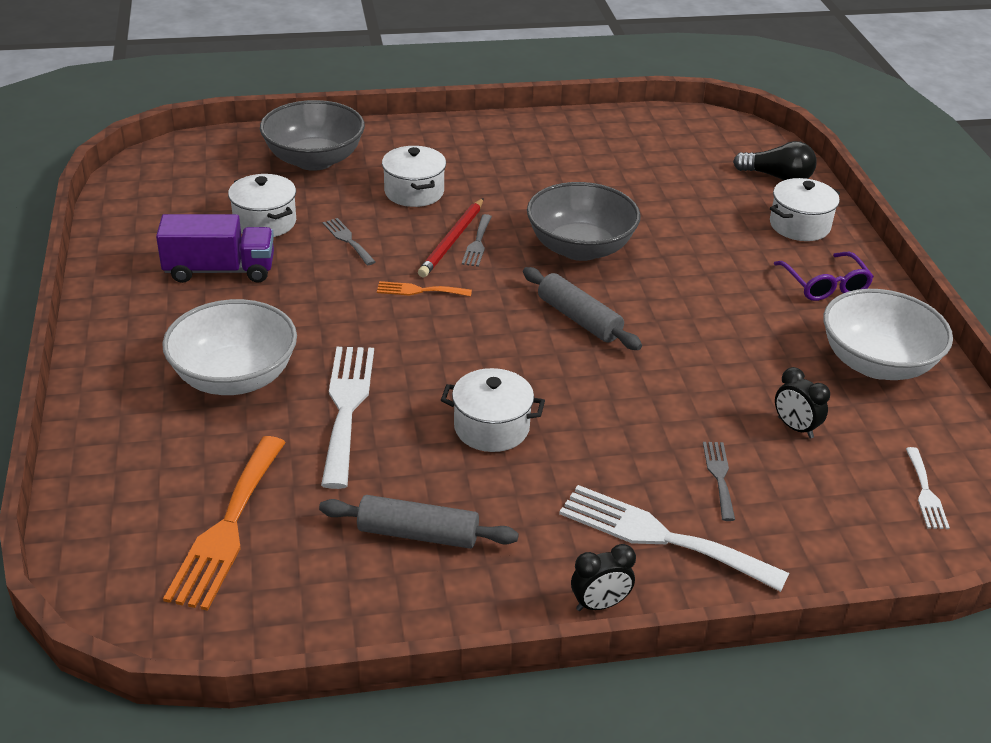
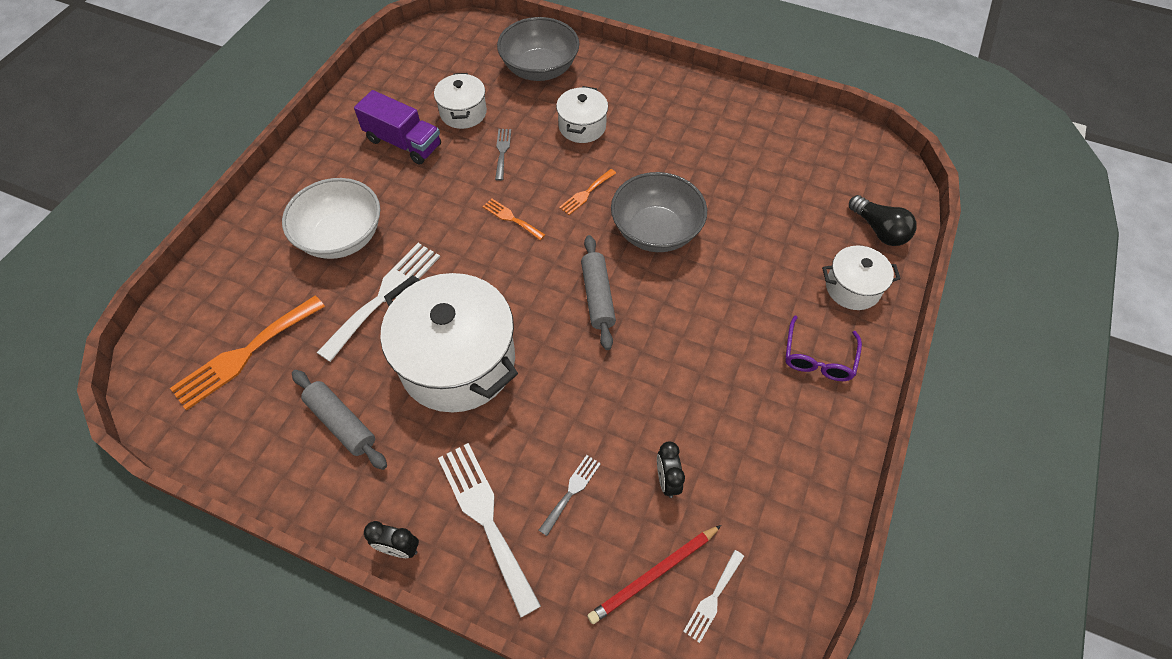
camera: 35 degrees right, 20 degrees up
red pencil [418,198,484,277] -> red pencil moved to [587,525,721,624]
white pot [441,368,545,452] -> white pot [380,273,518,412], size x1.98
grey fork [462,214,492,267] -> orange fork [559,169,616,215]
white bowl [824,289,953,380] -> none

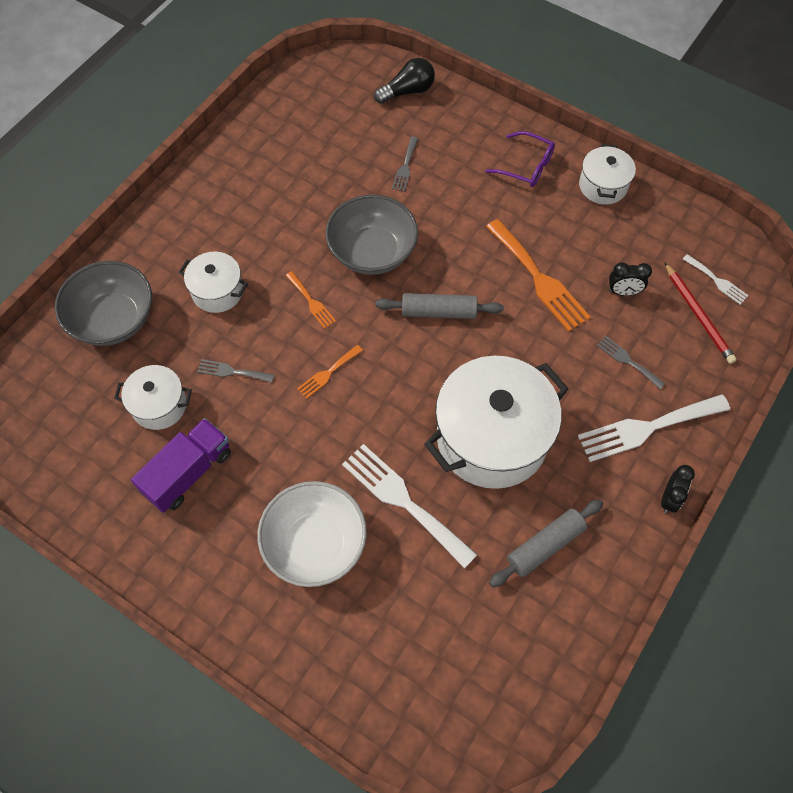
camera: 80 degrees left, 5 degrees up
orange fork [170,295,325,410] -> orange fork moved to [486,219,591,332]
white pot [822,245,901,310] -> white pot moved to [579,144,636,205]
none -> grey fork [392,136,418,192]

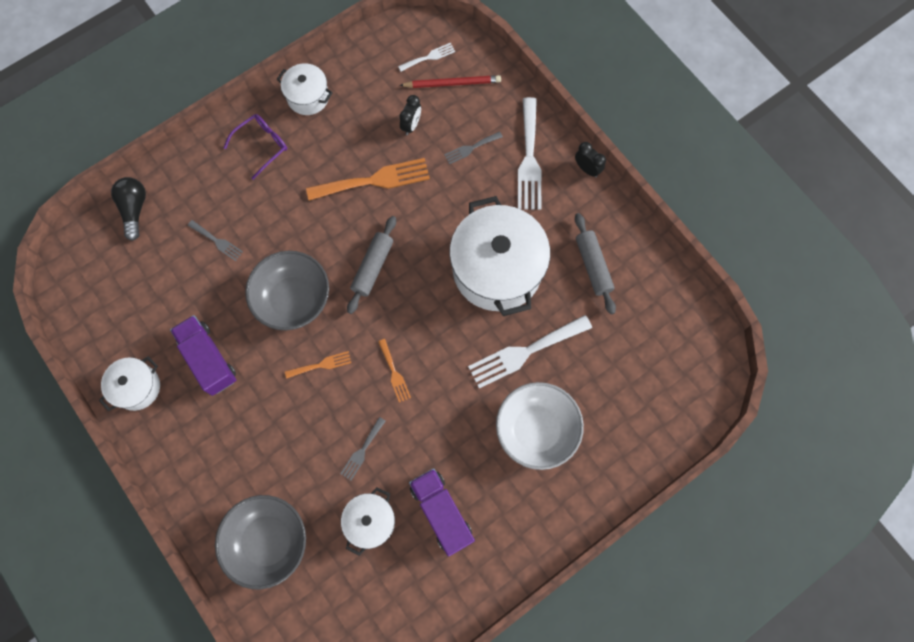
camera: 70 degrees left, 10 degrees up
white pot [179,251,248,313] -> white pot moved to [99,356,160,411]
none -> purple truck [170,315,236,396]

